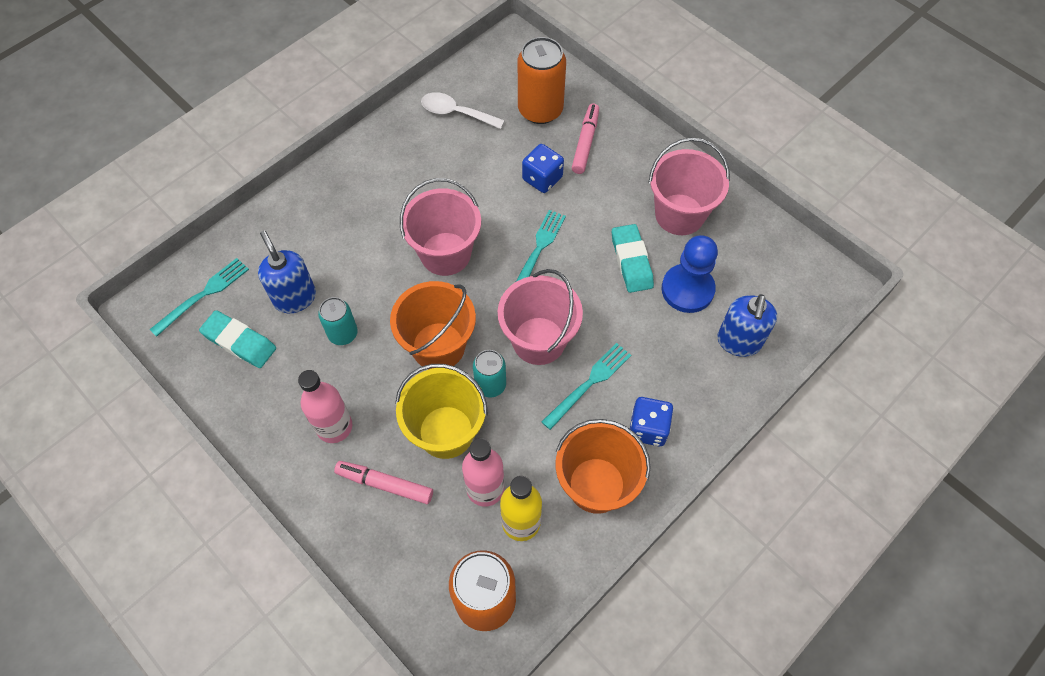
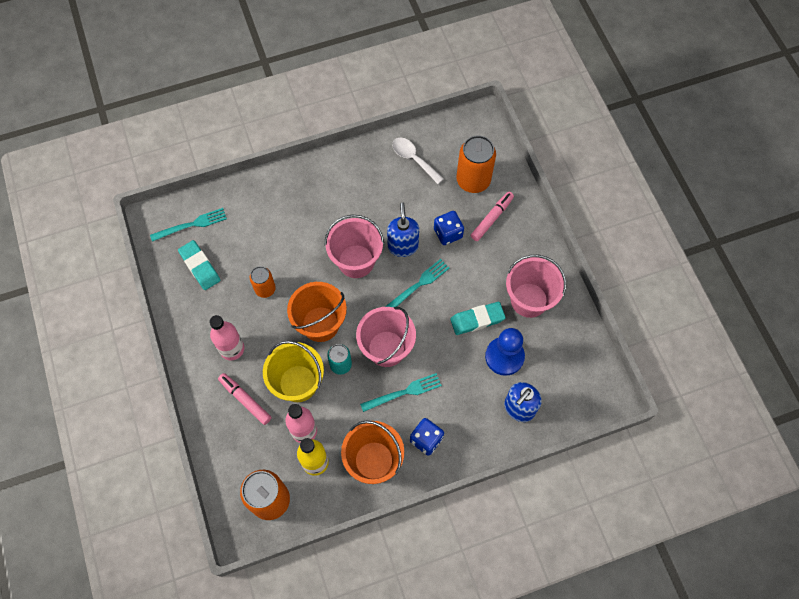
camera: 25 degrees right, 5 degrees up
blue soap dispenser [258,230,316,313] -> blue soap dispenser moved to [387,203,419,257]
turquoise can [318,297,358,345] -> orange can [250,266,276,298]
turquoise eraser [612,224,654,293] -> turquoise eraser turned 60 degrees clockwise [450,302,506,335]

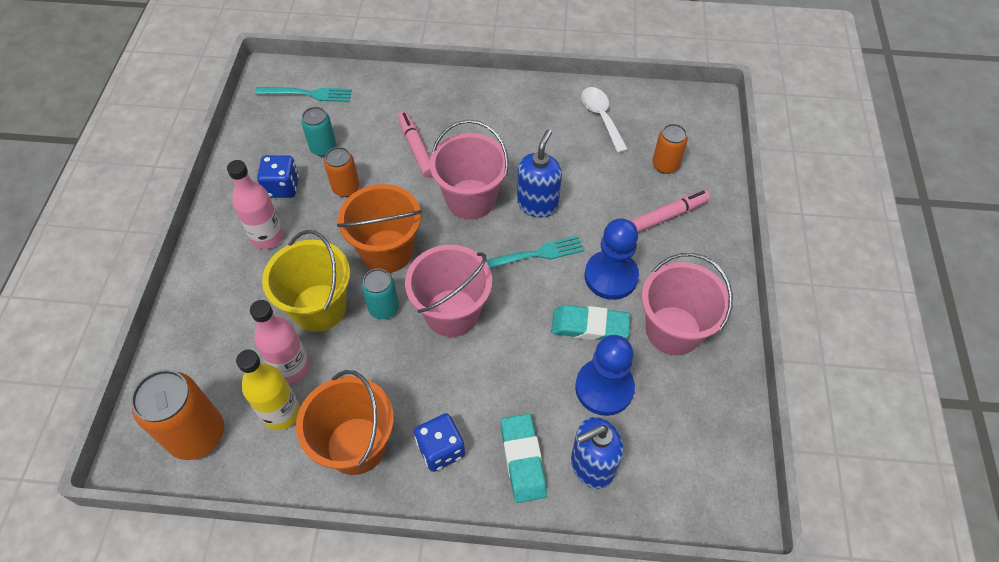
camera: 25 degrees right, 10 degrees down
turquoise eraser [178,240,220,290] -> turquoise eraser moved to [501,414,547,503]
pink marker [218,373,272,425] -> pink marker moved to [398,112,432,177]
turquoise fork [360,373,442,412] -> none
blue dice [434,211,464,245] -> blue dice moved to [257,155,299,198]
orange can [456,136,496,193] -> orange can [652,124,688,174], size x0.58
none -> turquoise can [301,107,336,156]
none -> blue pawn [584,219,639,300]

